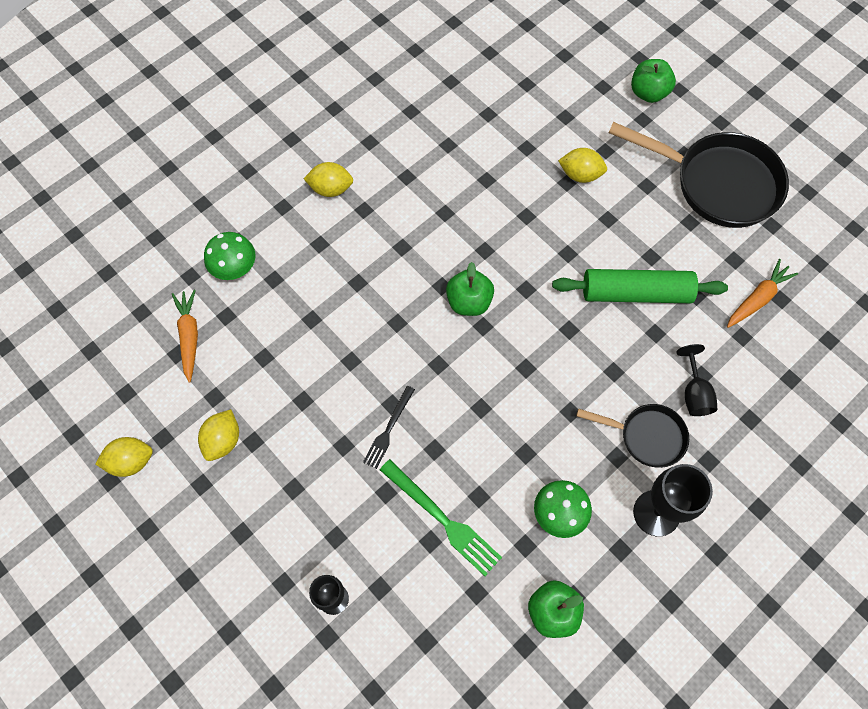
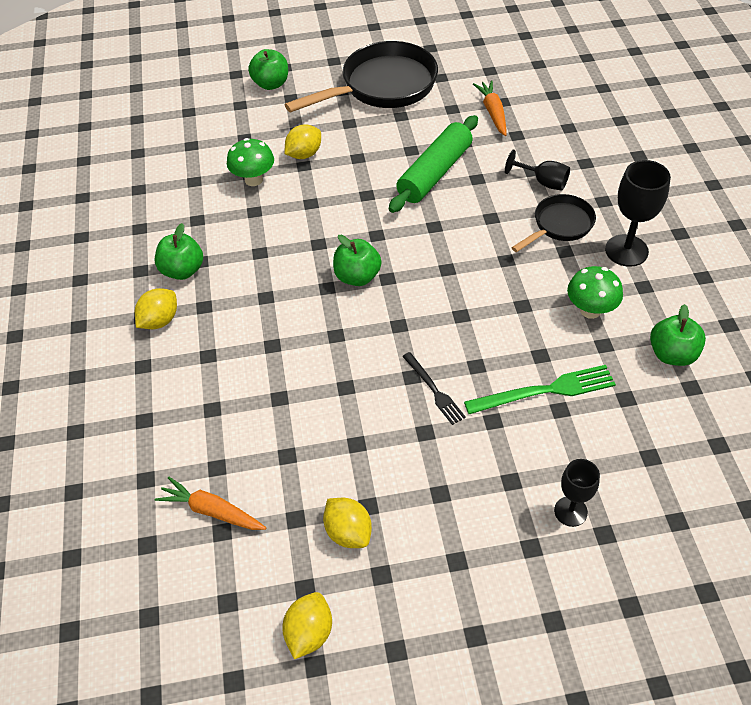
camera: 55 degrees left, 15 degrees down
green mushroom [204,232,255,280] -> green mushroom moved to [227,138,274,186]
none -> green apple [155,223,203,280]

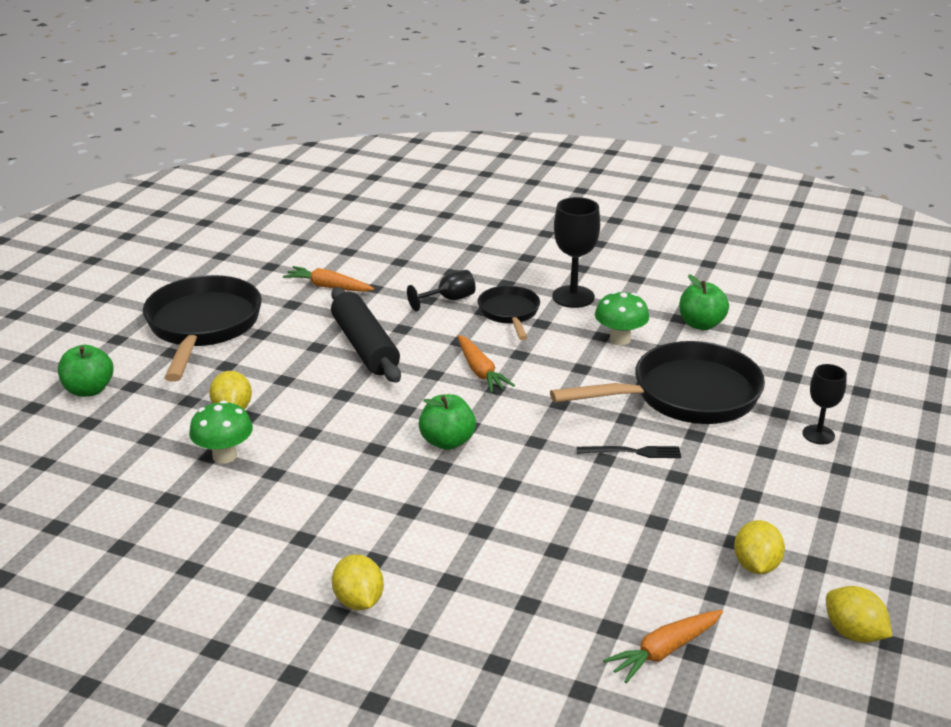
camera: 60 degrees left, 20 degrees down
green apple [155,223,203,280] -> none
yellow lemon [323,498,372,548] -> yellow lemon turned 75 degrees counterclockwise [734,520,785,574]
green rolling pin [389,115,478,213] -> black rolling pin [331,287,401,383]
green fork [464,365,616,414] -> black pan [550,341,765,424]
none -> orange carrot [457,335,515,393]

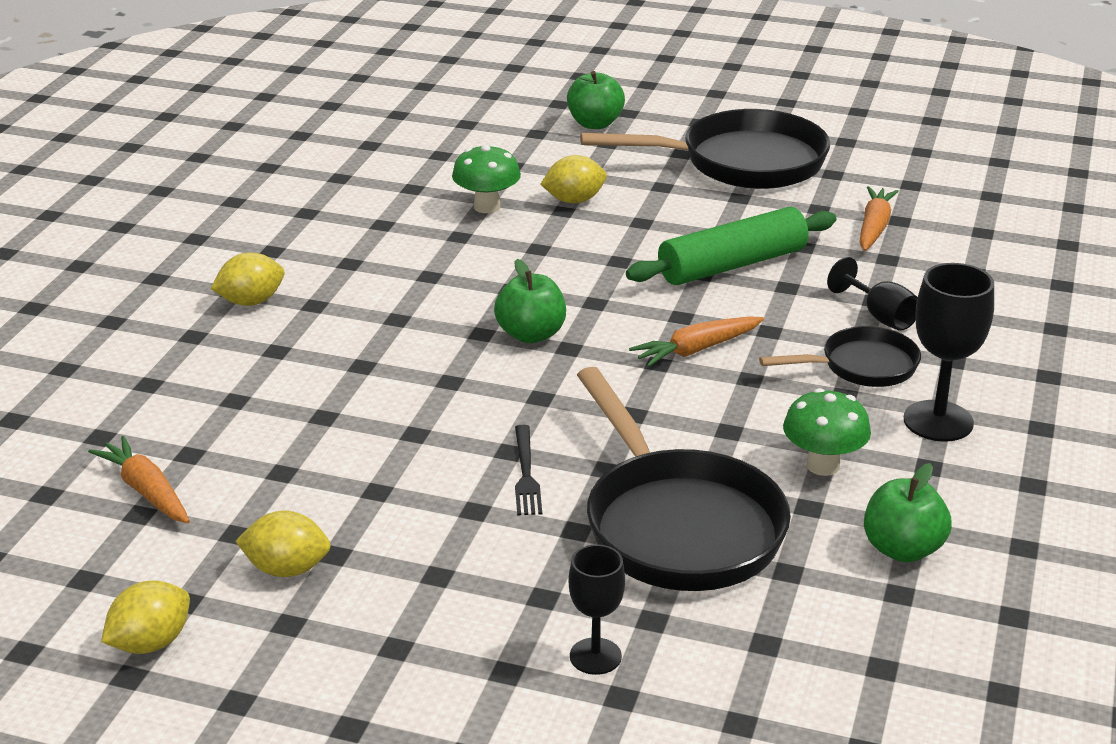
camera: 85 degrees right, 0 degrees up
black rolling pin [331,287,401,383] -> green rolling pin [626,207,837,285]

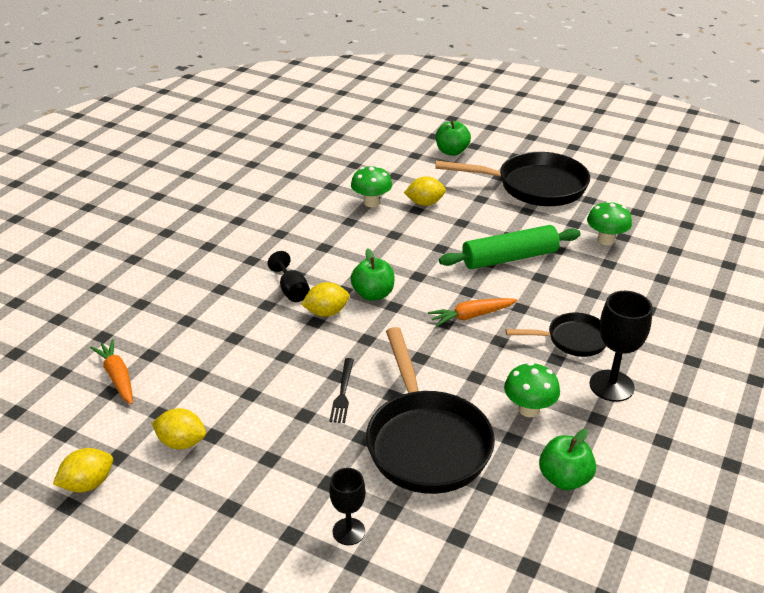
camera: 10 degrees right, 5 degrees up
yellow lemon [211,252,284,306] -> yellow lemon moved to [301,282,349,317]
black goblet [827,257,918,331] -> black goblet moved to [267,251,310,302]
orange carrot [860,186,899,251] -> green mushroom [587,201,632,245]

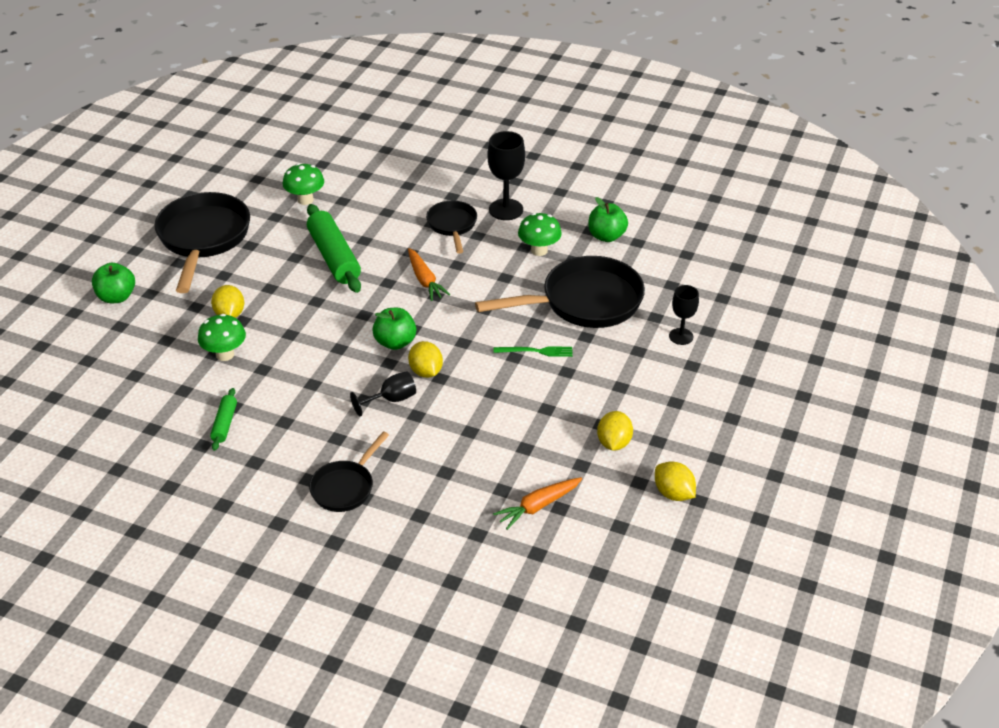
camera: 95 degrees left, 5 degrees up
black fork [329,358,354,423] -> green fork [494,346,573,357]
none -> green rolling pin [210,388,237,451]
none -> black pan [309,431,389,512]

